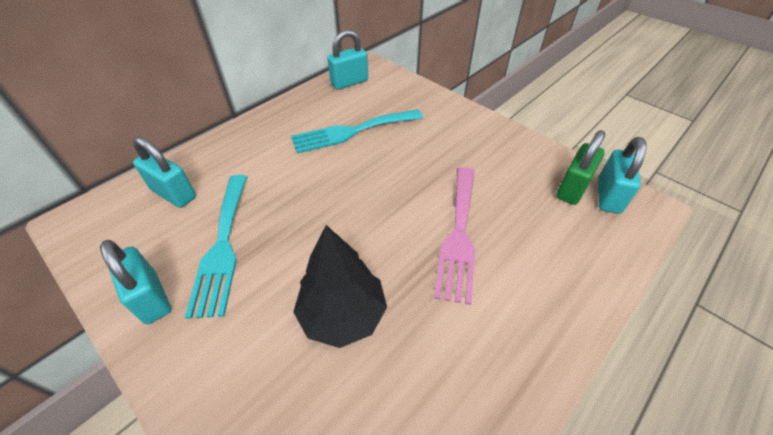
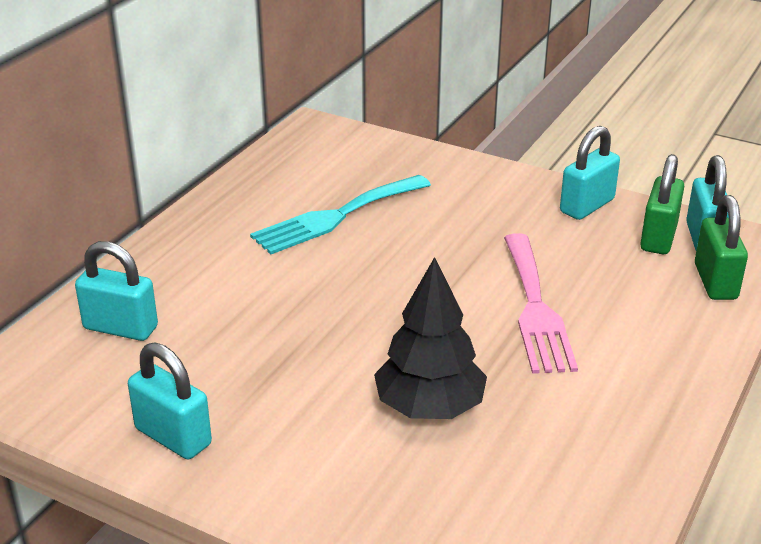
camera: 15 degrees left, 15 degrees down
turquoise fork [185,175,247,319] -> none
turquoise padlock [327,30,368,90] -> turquoise padlock moved to [560,126,620,220]
none -> green padlock [695,195,748,300]

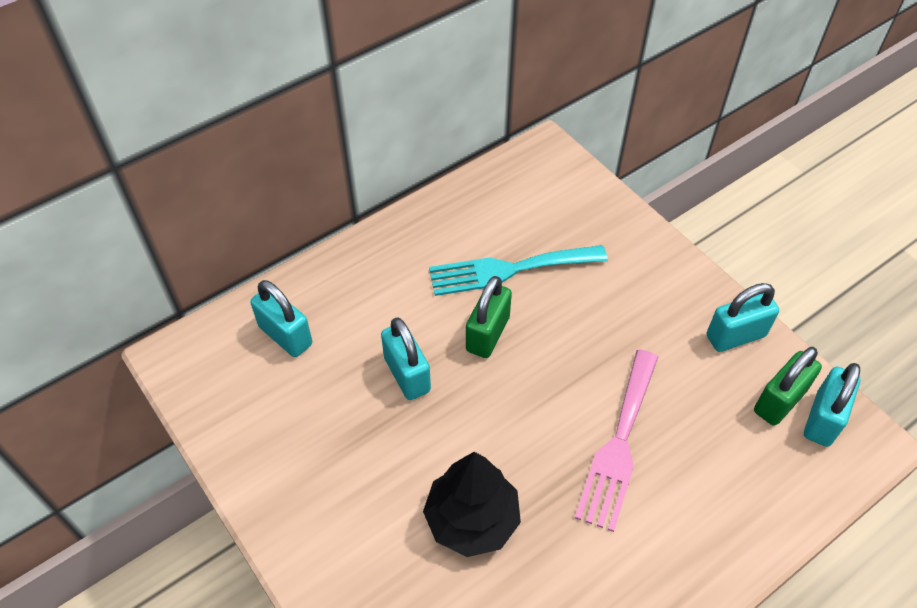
camera: 25 degrees right, 20 degrees up
turquoise padlock [128,343,212,459] -> turquoise padlock moved to [381,317,431,400]
green padlock [695,195,748,300] -> green padlock moved to [466,276,512,358]

